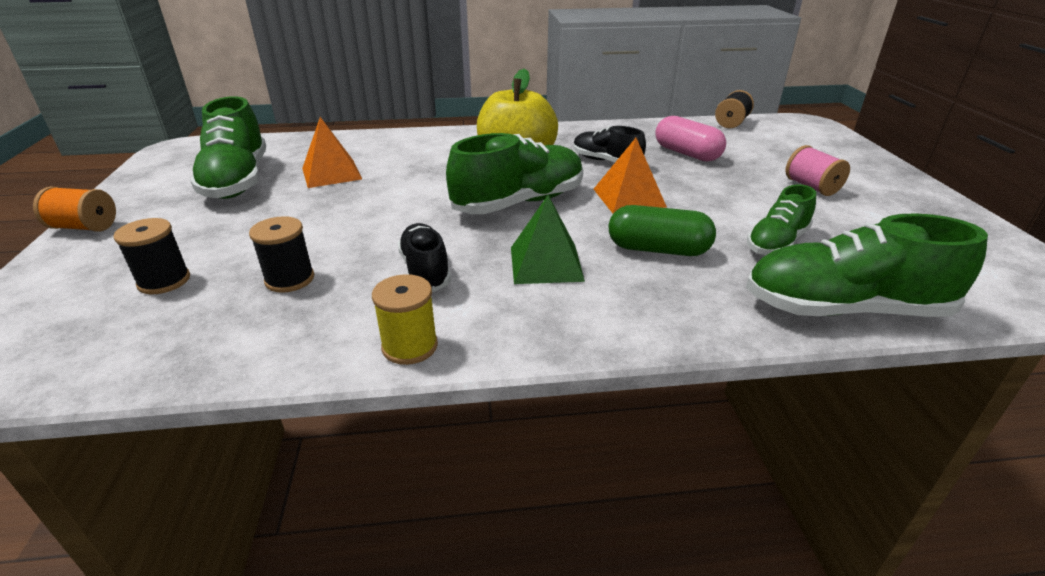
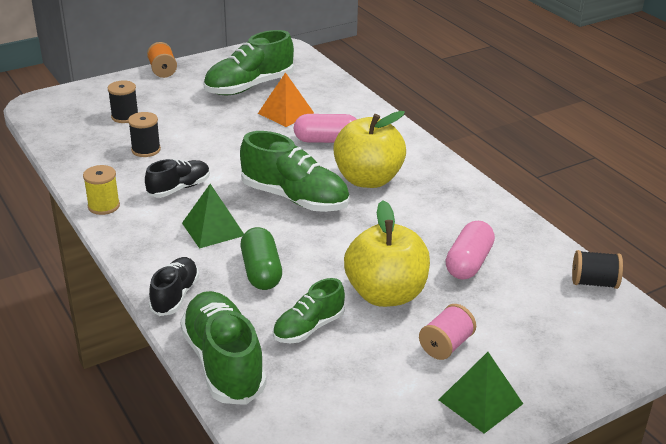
camera: 65 degrees right, 0 degrees up
black shoe [573,126,646,162] -> black shoe moved to [149,257,199,316]
orange pyramid [594,138,667,214] -> none
green shoe [747,184,816,255] -> green shoe turned 60 degrees counterclockwise [273,278,345,343]
none -> pink capsule [294,114,357,143]
none -> yellow apple [344,200,430,307]
none -> green pyramid [438,352,523,434]

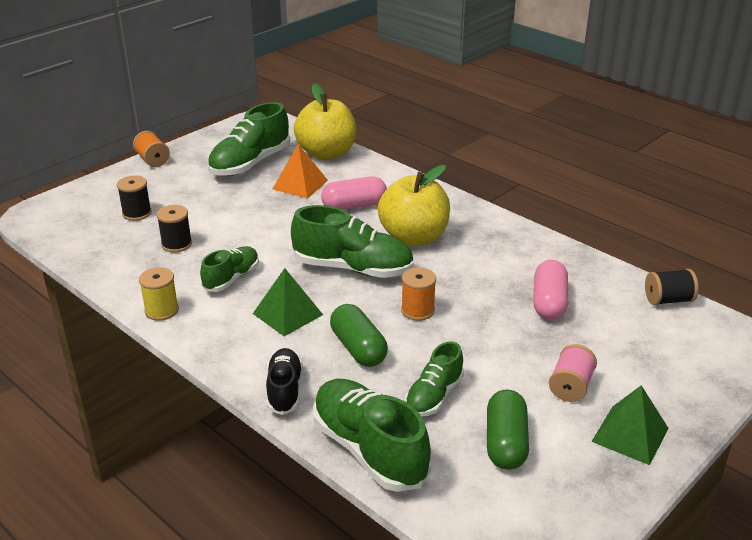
camera: 15 degrees left, 0 degrees up
black shoe [145,159,210,198] -> green shoe [200,246,259,292]
yellow apple [344,200,430,307] -> yellow apple moved to [294,83,356,160]
none -> orange spool [401,267,436,321]
none -> green capsule [487,390,529,470]

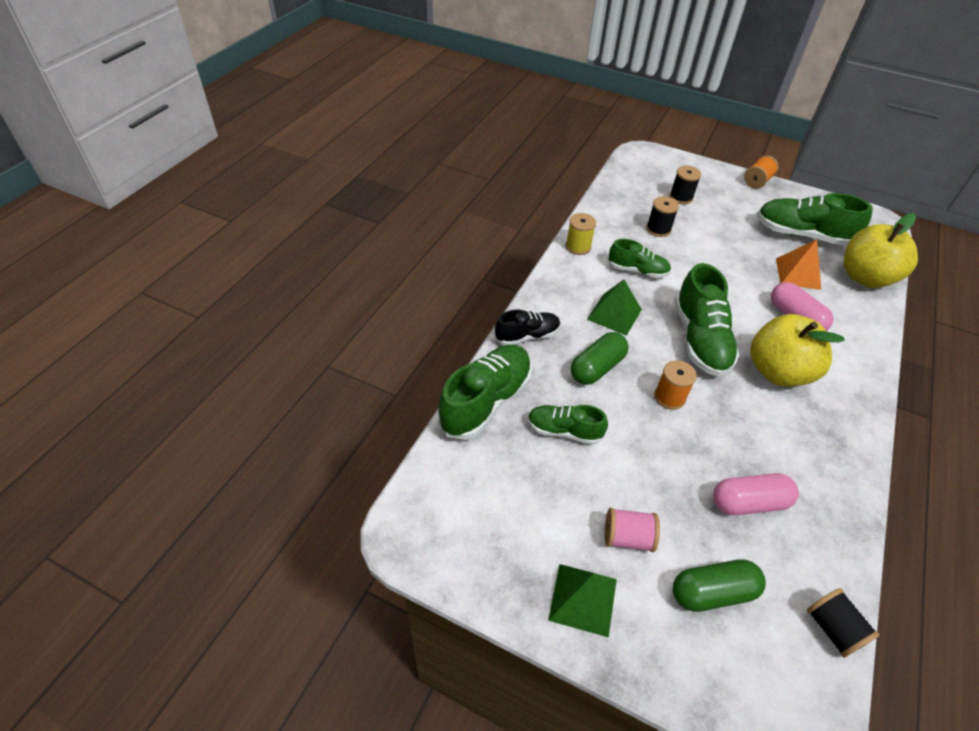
camera: 70 degrees right, 15 degrees up
green capsule [487,390,529,470] -> green capsule moved to [673,559,766,612]

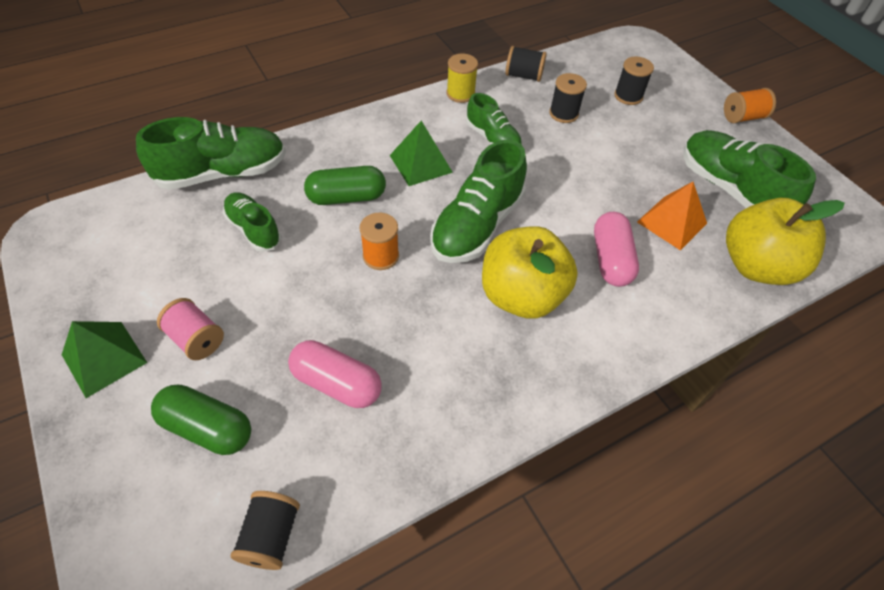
camera: 35 degrees right, 5 degrees up
black shoe [495,310,560,345] -> none
none -> black spool [505,46,547,82]

